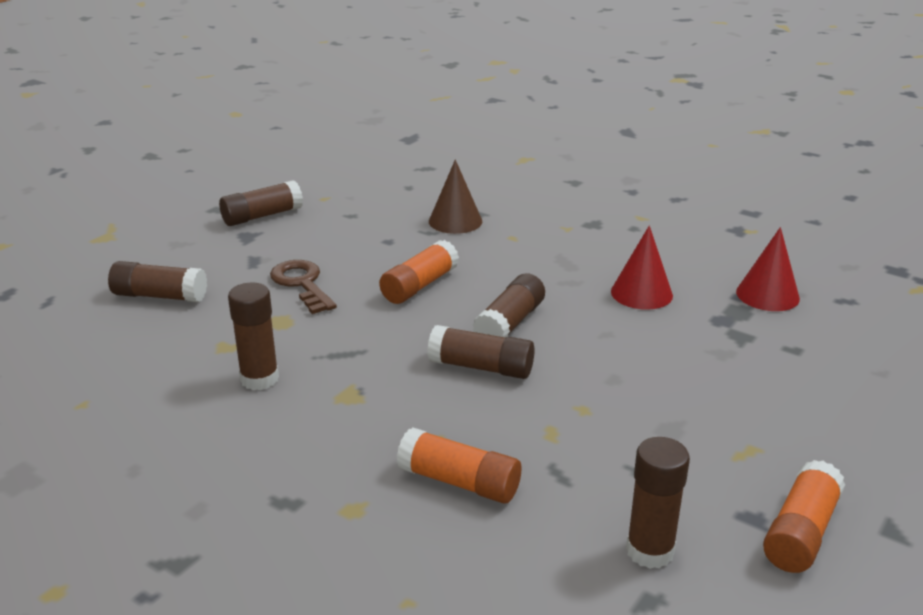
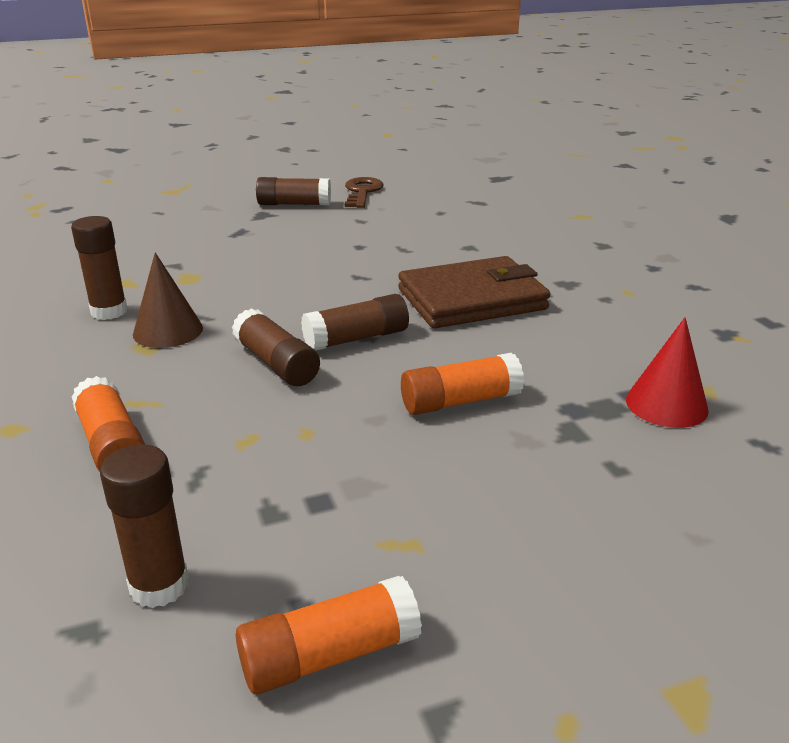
camera: 35 degrees right, 0 degrees up
brown glue stick [108,261,207,302] -> none
brown key [270,260,337,314] -> brown key moved to [345,177,383,208]
orange glue stick [379,240,459,304] -> orange glue stick moved to [401,353,524,415]
brown cone [429,160,482,234] -> brown cone moved to [133,253,203,348]
red cone [611,226,673,310] -> none
none -> brown wallet [398,256,550,328]

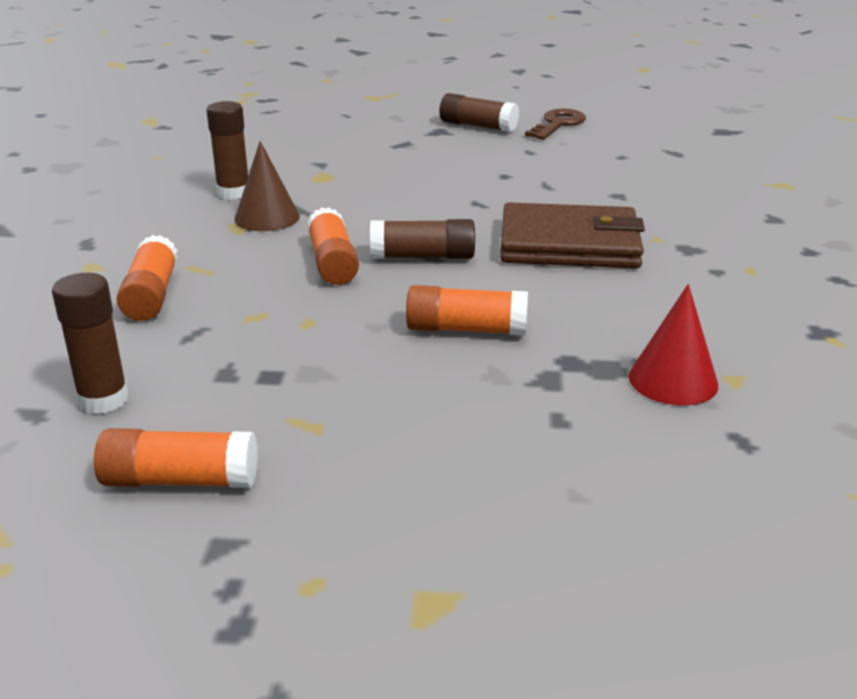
camera: 25 degrees right, 0 degrees up
brown glue stick [232,308,320,386] -> orange glue stick [307,207,359,285]

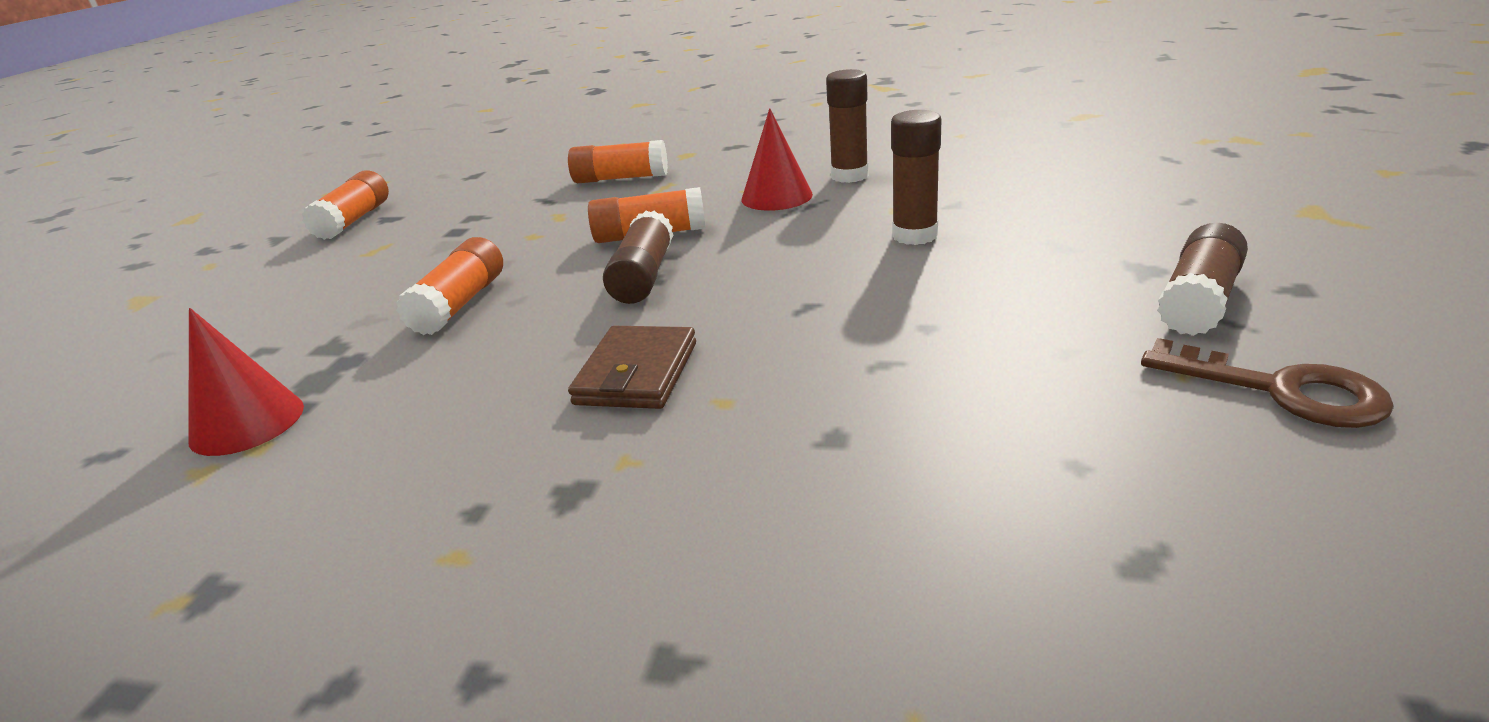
camera: 100 degrees right, 0 degrees up
brown glue stick [52,273,129,414] -> brown glue stick moved to [891,110,942,245]
brown cone [235,141,300,231] -> red cone [742,108,813,211]
brown wallet [500,202,645,268] -> brown wallet [568,326,696,409], size x0.60

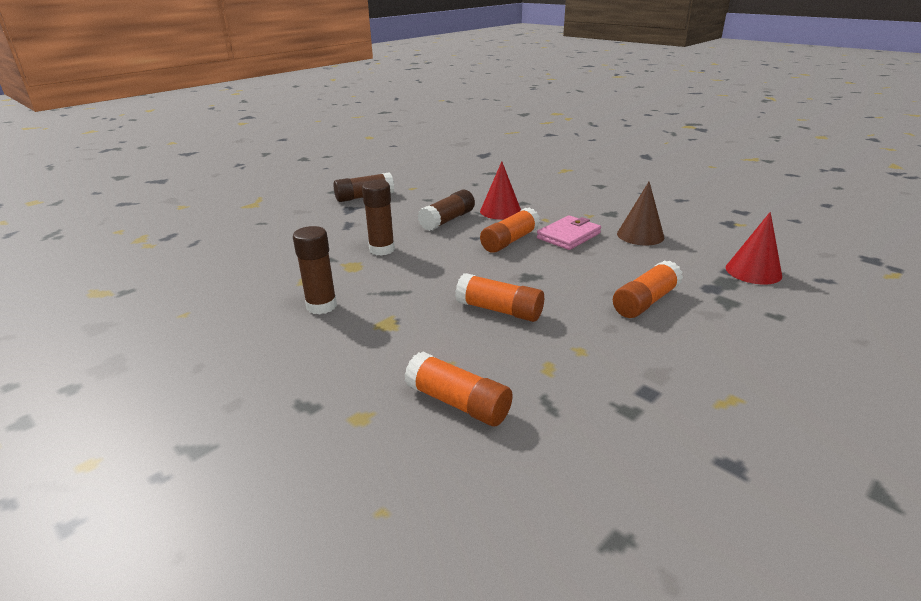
camera: 150 degrees left, 0 degrees up
orange glue stick [302,170,389,240] -> orange glue stick moved to [480,207,540,253]
brown wallet [568,326,696,409] -> pink wallet [537,215,601,250]
brown glue stick [603,210,673,304] -> brown glue stick moved to [418,190,475,231]
red cone [742,108,813,211] -> red cone moved to [480,161,521,220]
brown key [1141,338,1394,428] -> none
none -> brown cone [617,182,664,245]

